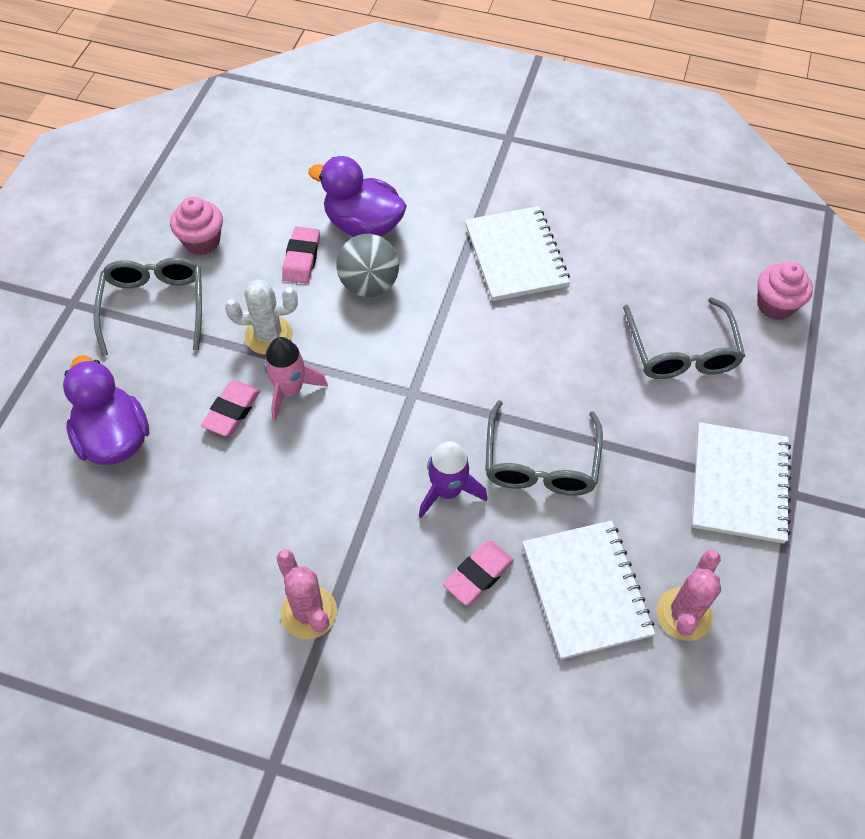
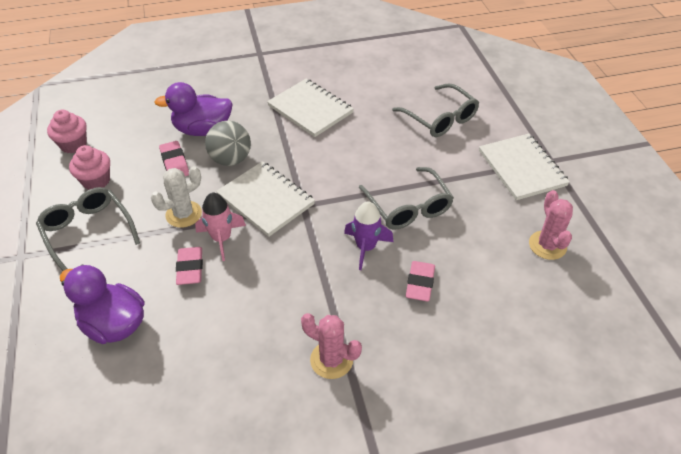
camera: 30 degrees left, 10 degrees down
white notebook [523,520,655,660] -> white notebook moved to [216,161,315,237]
pink cupcake [757,262,813,320] -> pink cupcake moved to [47,110,87,154]

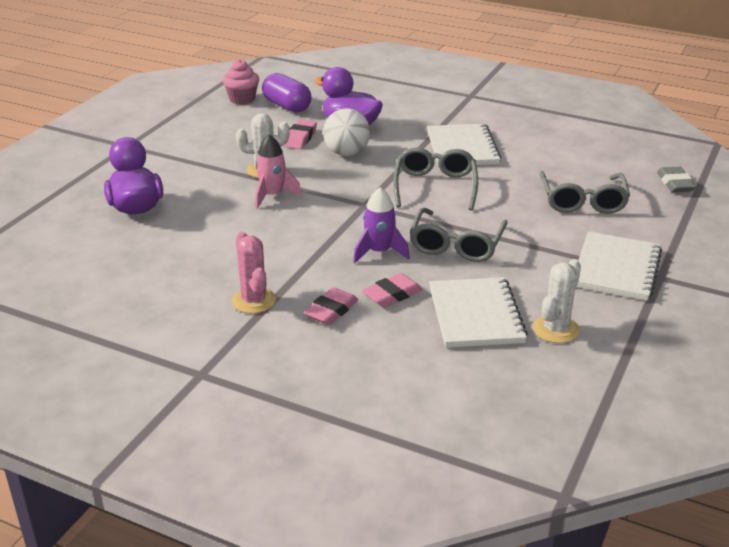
camera: 40 degrees right, 15 degrees down
grey glasses [36,187,140,271] -> grey glasses moved to [393,147,478,210]
pink cupcake [69,145,110,190] -> none
pink eraser [176,247,203,285] -> pink eraser moved to [303,287,358,325]
grey ball [205,121,251,166] -> white ball [323,108,370,156]
white notebook [216,161,315,237] -> white notebook moved to [429,277,528,348]
pink cactus [529,190,573,260] -> white cactus [533,259,581,343]
none -> purple capsule [262,73,312,113]
none -> grey eraser [657,166,696,192]

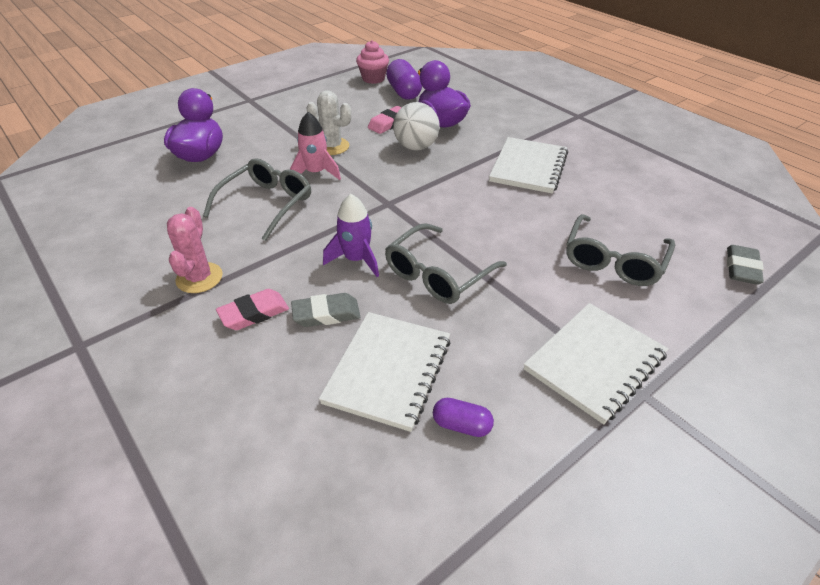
camera: 25 degrees right, 10 degrees up
pink eraser [362,273,423,307] -> grey eraser [291,293,360,327]
grey glasses [393,147,478,210] -> grey glasses moved to [203,158,311,241]
white cactus [533,259,581,343] -> purple capsule [433,398,494,437]

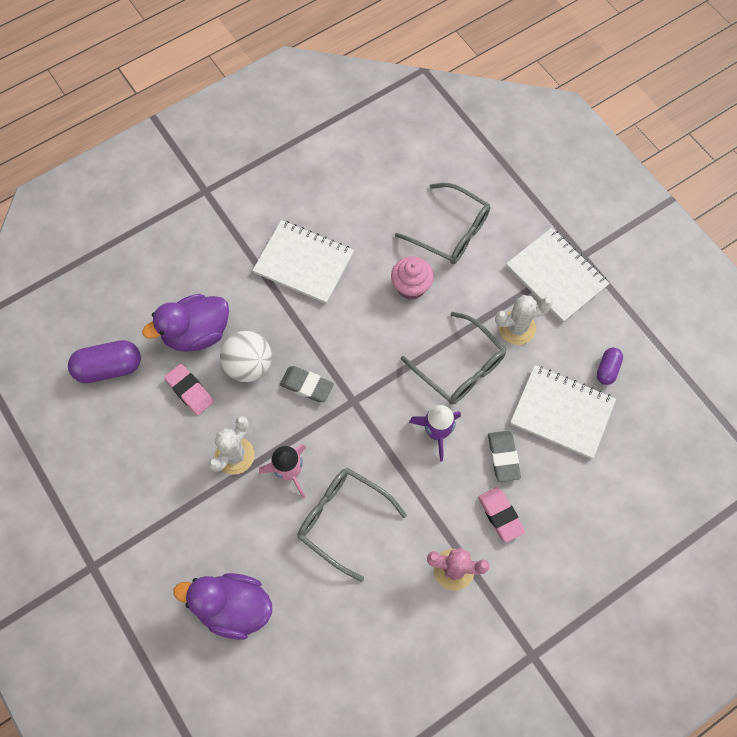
camera: 85 degrees left, 25 degrees up
pink cupcake [356,40,389,84] -> pink cupcake moved to [391,256,434,300]
grey eraser [727,245,764,285] -> grey eraser moved to [280,366,334,402]
none -> white cactus [495,295,553,345]

